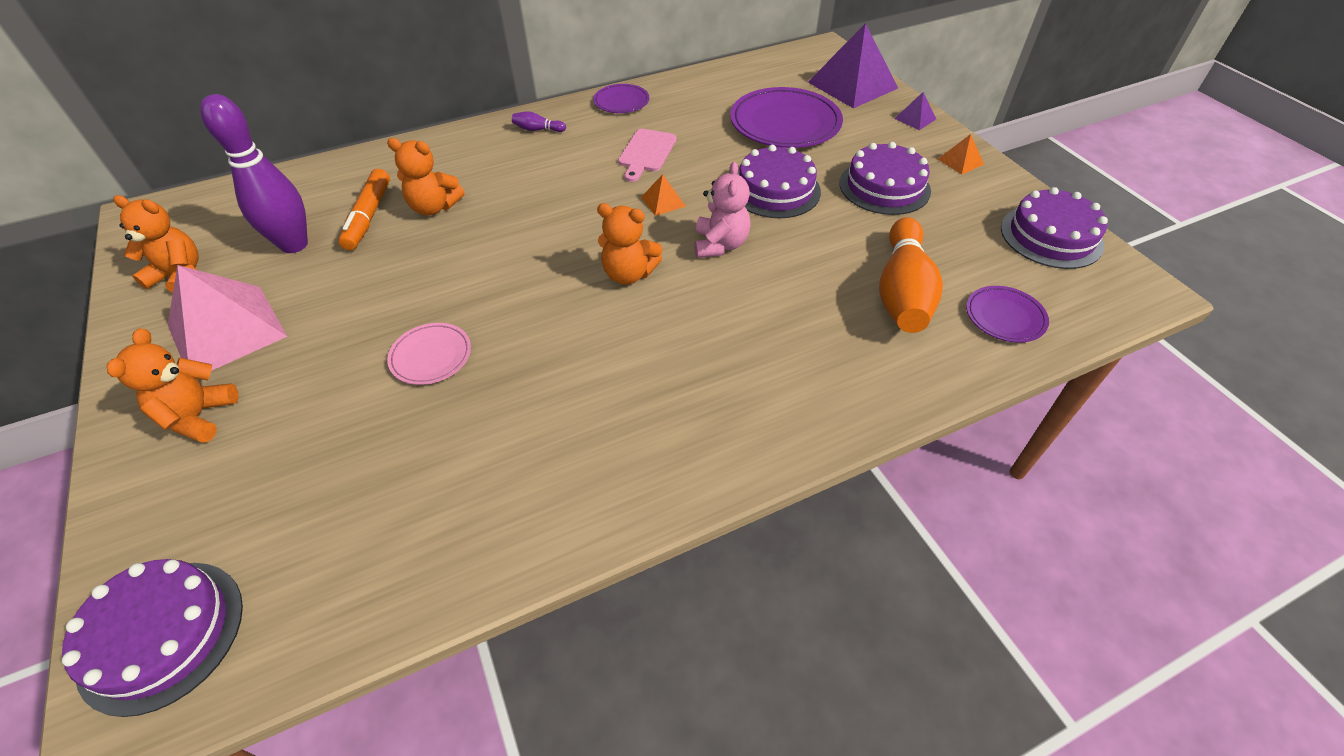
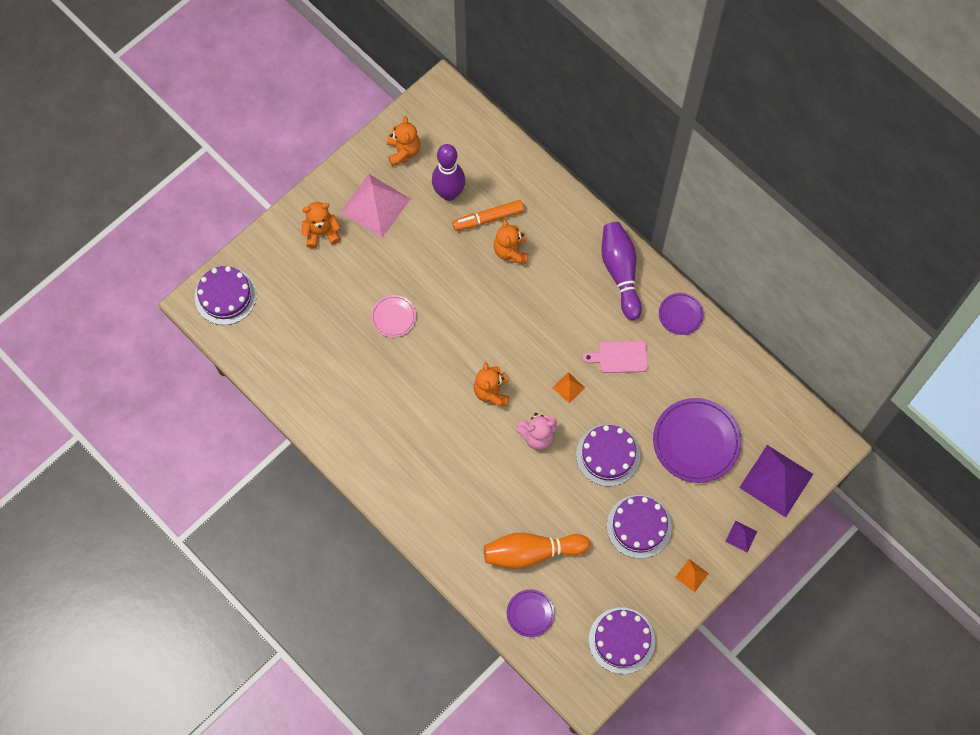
camera: 70 degrees right, 20 degrees up
purple bowling pin [512,111,566,132] -> purple bowling pin [601,222,642,320], size x2.46

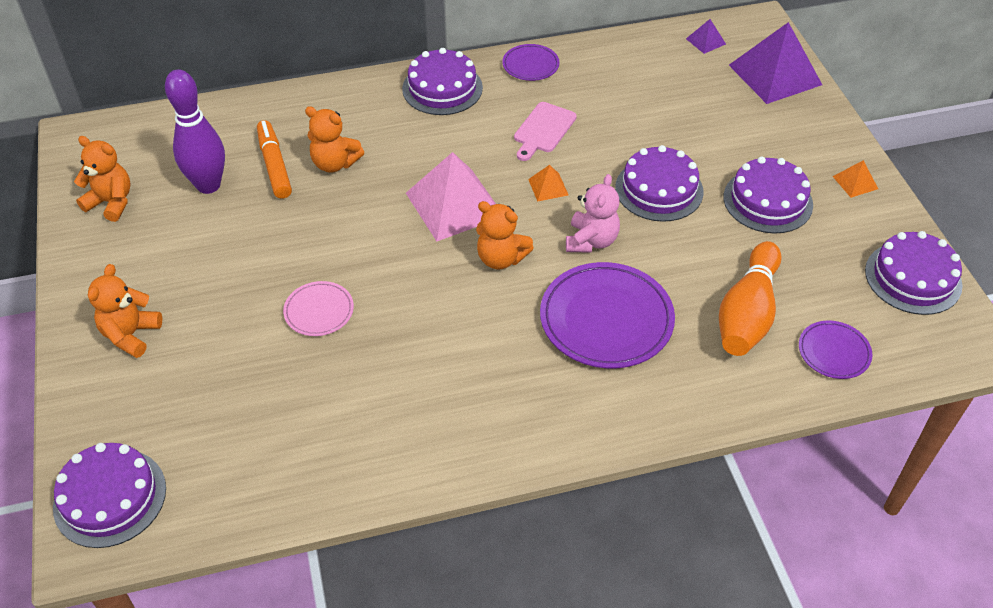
camera: 60 degrees left, 20 degrees down
pink pyramid [340,174,410,238] -> pink pyramid moved to [406,152,496,241]
orange marker [452,200,524,231] -> orange marker turned 150 degrees clockwise [257,120,292,199]
purple bowling pin [601,222,642,320] -> purple cake [402,48,483,115]
purple plate [653,398,741,483] -> purple plate moved to [540,262,675,368]
purple pyramid [725,521,757,552] -> purple pyramid moved to [686,19,726,54]

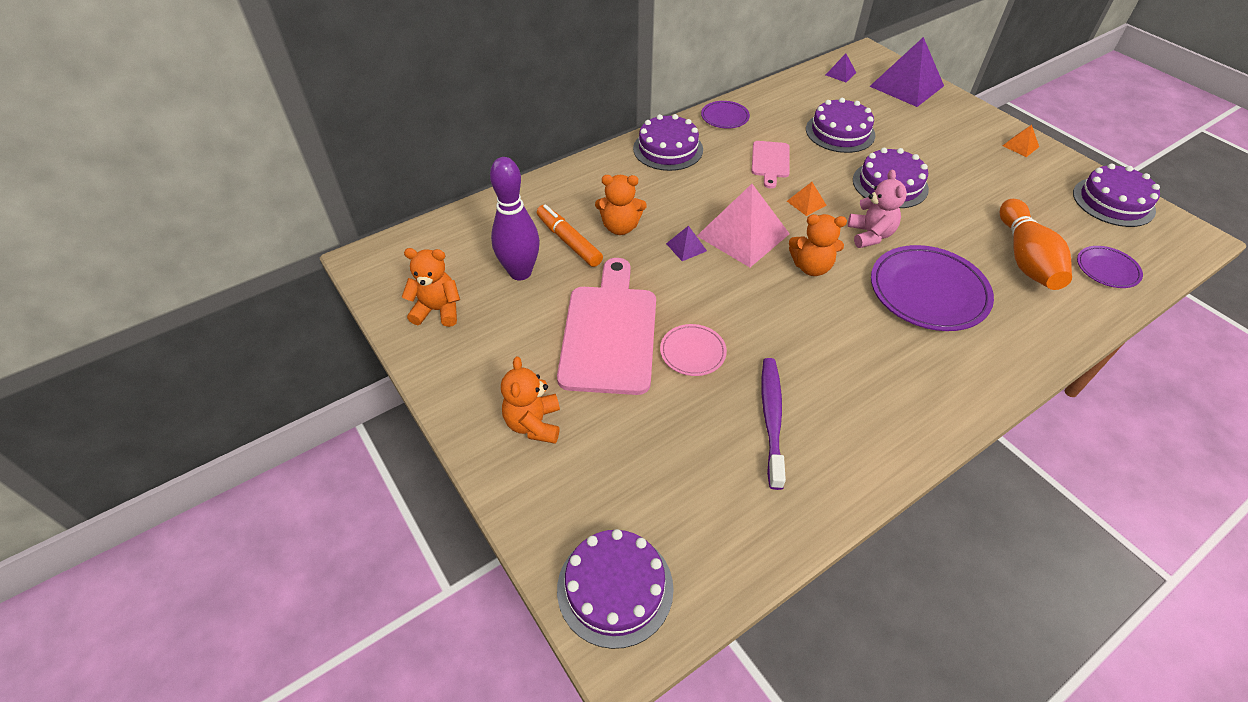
camera: 20 degrees left, 0 degrees up
purple cake [723,157,813,234] -> purple cake moved to [806,98,875,153]
none -> pink cutting board [557,258,656,395]
none -> purple pyramid [666,225,707,261]
none -> purple toothbrush [762,358,786,490]

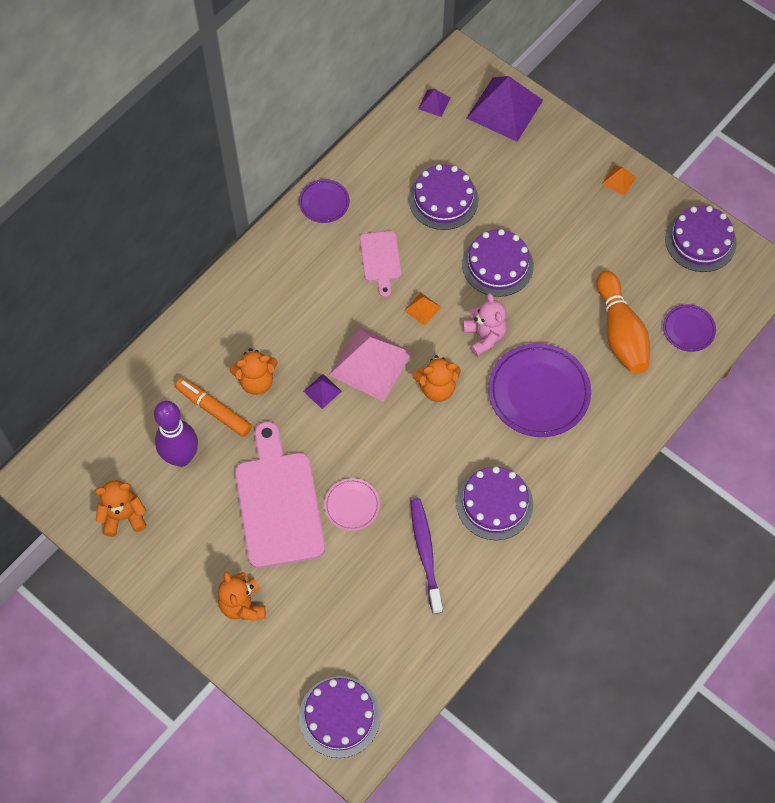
camera: 15 degrees left, 15 degrees up
purple cake [633,114,703,171] -> purple cake moved to [456,467,533,540]

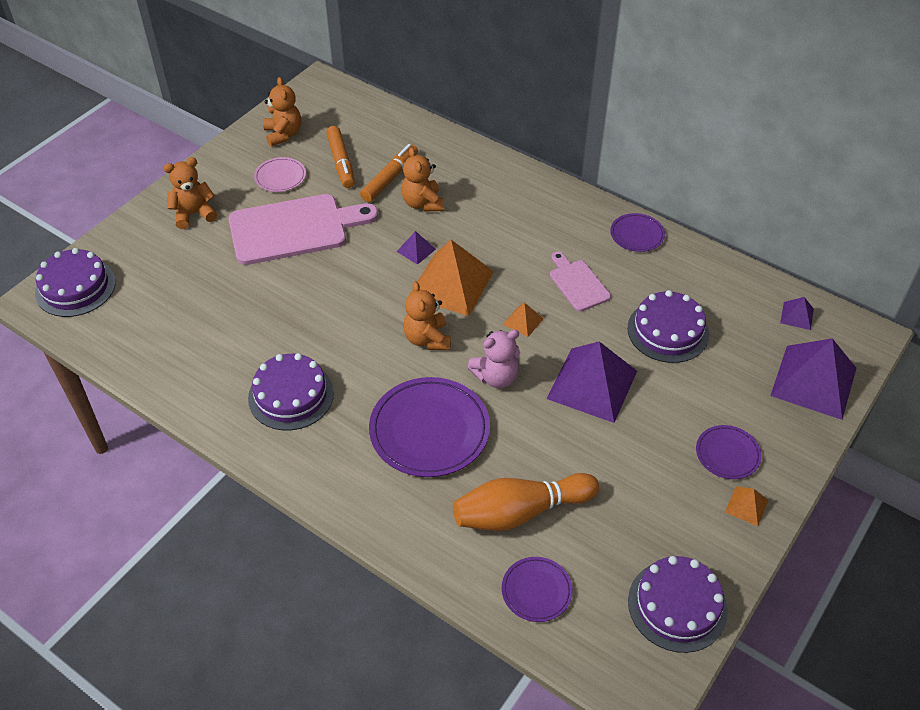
camera: 85 degrees right, 15 degrees down
purple bowling pin [154,401,198,467] -> orange marker [326,126,355,188]
pink plate [324,478,380,531] -> pink plate moved to [254,157,306,192]
pink pyramid [329,326,413,402] -> orange pyramid [409,240,494,316]
pink cutting board [360,231,401,297] -> pink cutting board turned 75 degrees clockwise [550,252,611,311]
purple toothbrush [410,499,443,614] -> none
purple cake [462,229,534,297] -> purple pyramid [546,342,637,423]
none -> purple plate [696,425,762,479]

